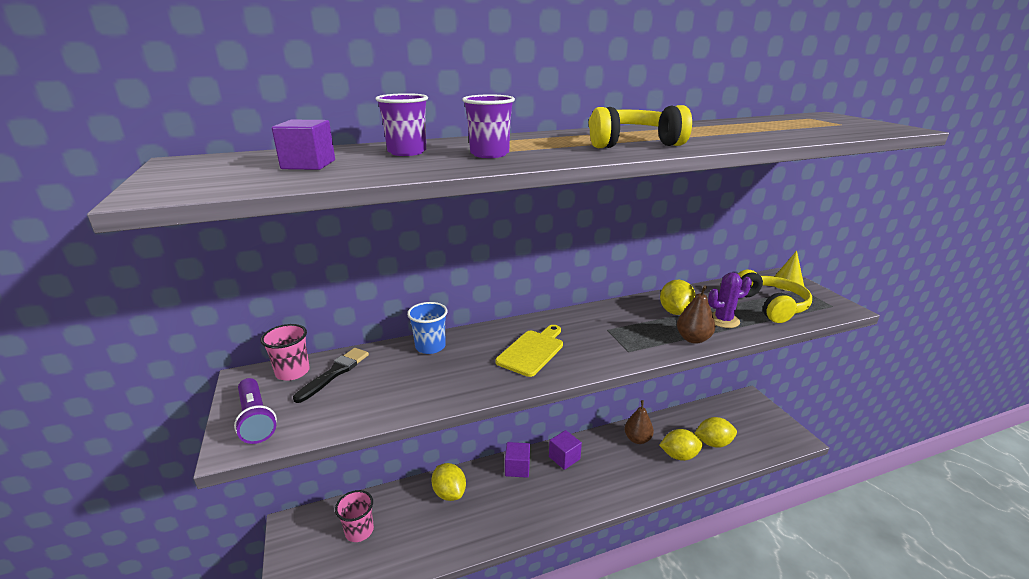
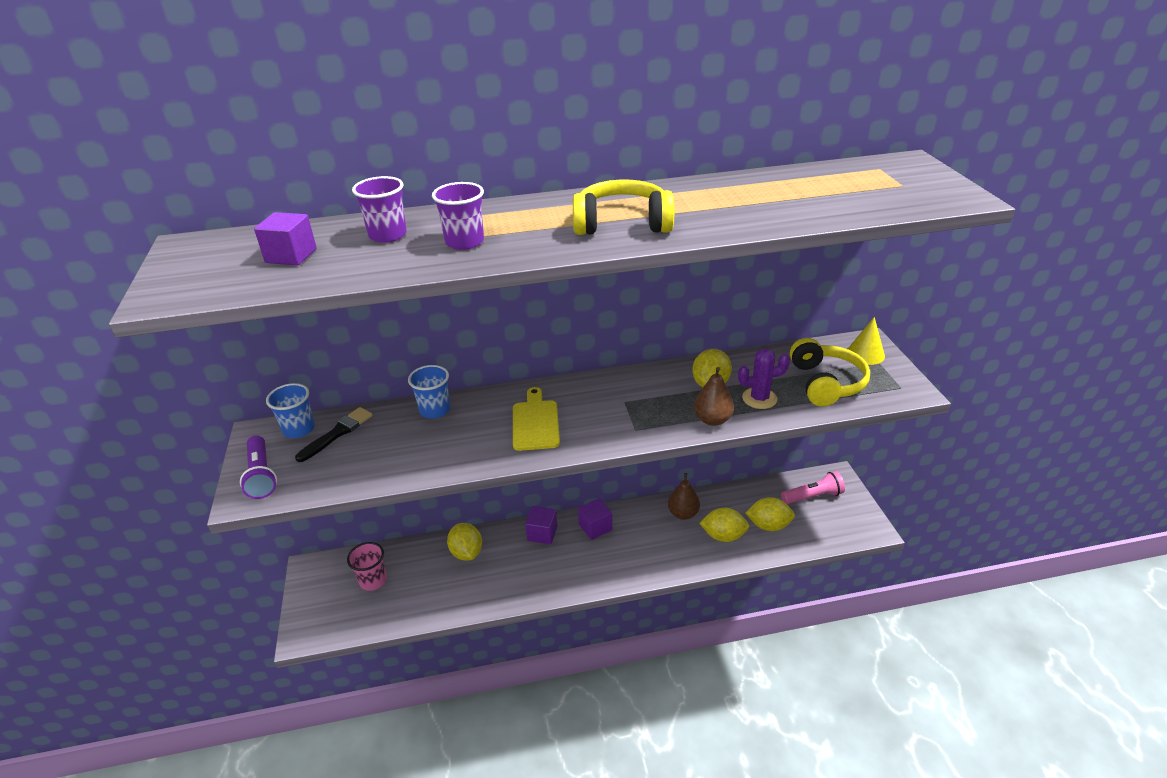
camera: 10 degrees right, 10 degrees up
pink cup [261,324,310,381] -> blue cup [266,383,315,438]
yellow cutting board [496,325,563,377] -> yellow cutting board turned 45 degrees counterclockwise [513,387,560,451]
none -> pink flashlight [781,471,845,504]

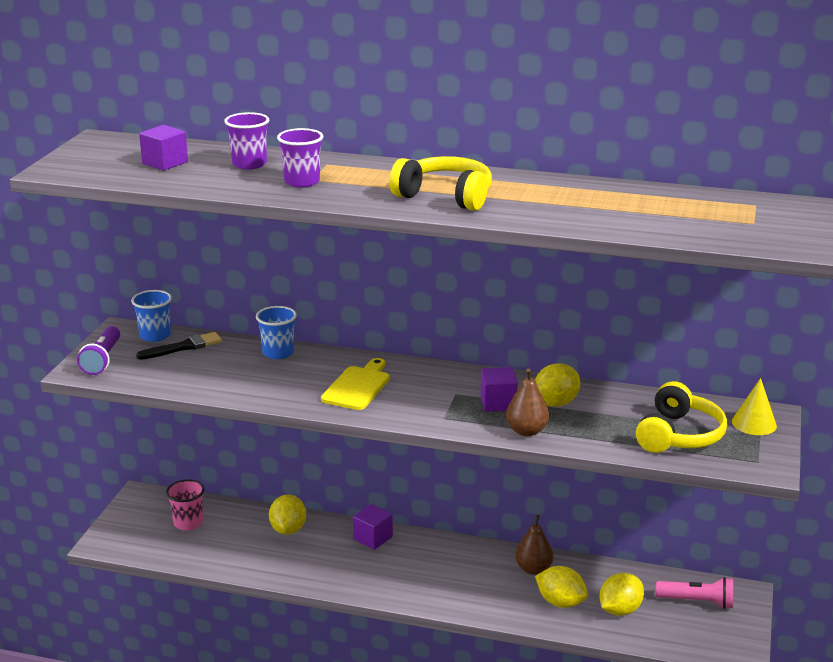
camera: 25 degrees right, 10 degrees down
purple cube [578,498,612,540] -> purple cube moved to [481,367,518,412]
purple cactus [738,349,790,409] -> none
yellow lemon [745,497,795,531] -> yellow lemon turned 75 degrees counterclockwise [599,573,644,616]

